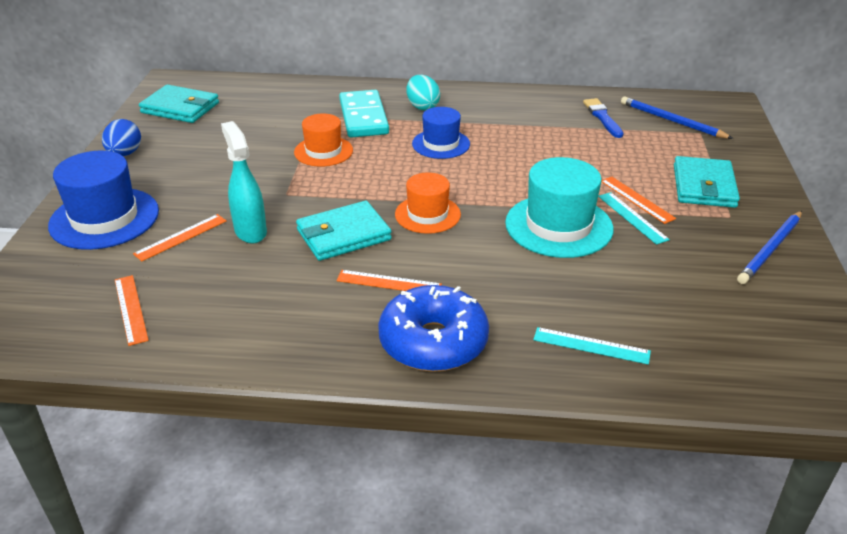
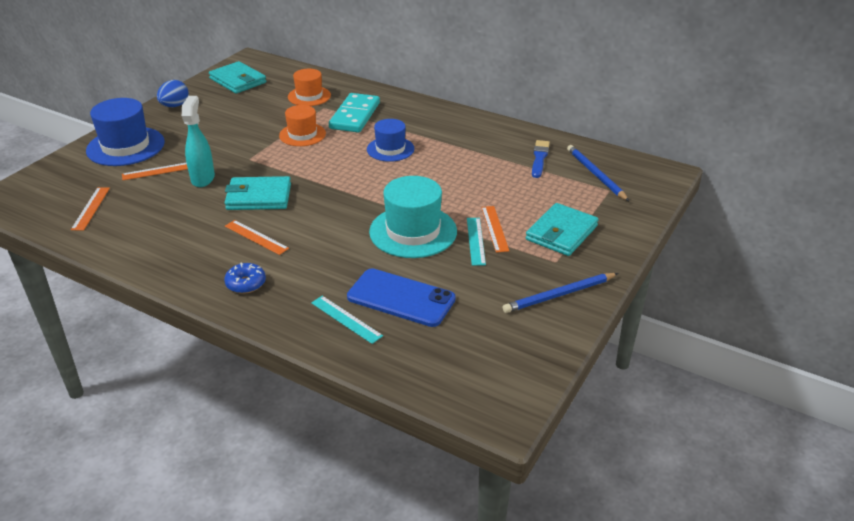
camera: 25 degrees right, 0 degrees up
blue donut [378,285,489,372] -> blue donut [224,263,266,294], size x0.50
orange hat [395,172,461,234] -> orange hat moved to [288,69,331,106]
turquoise egg [406,75,440,110] -> none
none -> blue phone [347,268,456,327]

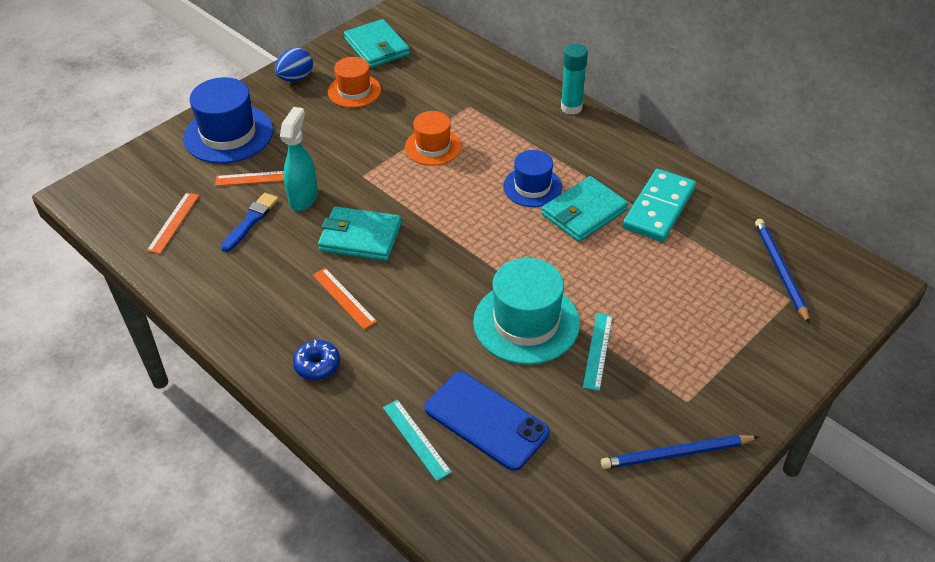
camera: 15 degrees right, 10 degrees up
orange hat [288,69,331,106] -> orange hat moved to [328,57,381,108]
turquoise domino [329,93,380,133] -> turquoise domino moved to [622,169,696,242]
orange ruler [482,206,509,252] -> none
turquoise wallet [526,203,599,256] -> turquoise wallet moved to [542,176,628,242]
blue brush [532,140,550,178] -> blue brush moved to [221,193,278,252]
none -> turquoise glue stick [561,44,588,115]

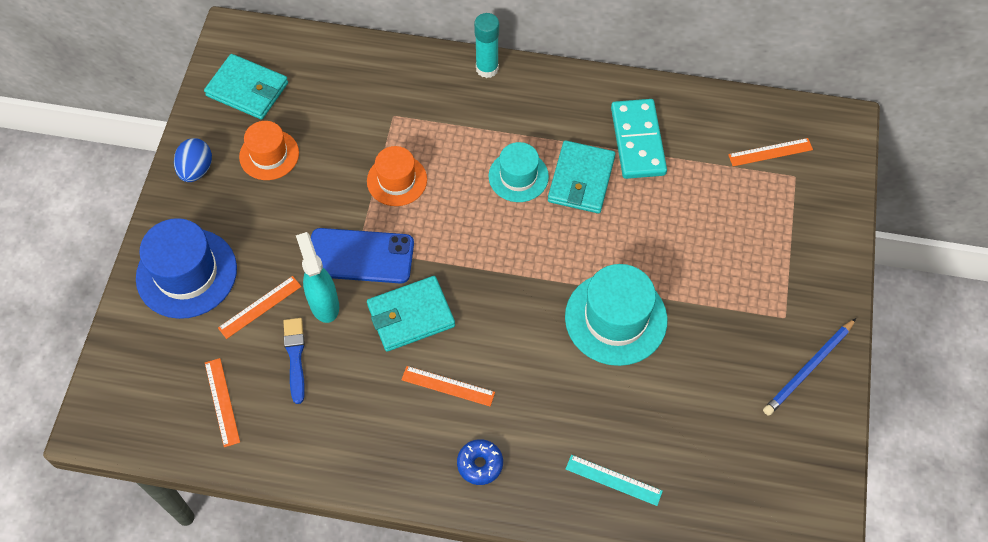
camera: 35 degrees left, 15 degrees up
blue phone [425,372,550,471] -> blue phone moved to [311,228,414,284]
blue hat [503,150,562,207] -> turquoise hat [489,142,549,202]
turquoise ruler [583,313,613,391] -> none
blue pencil [755,219,810,324] -> orange ruler [728,138,813,166]

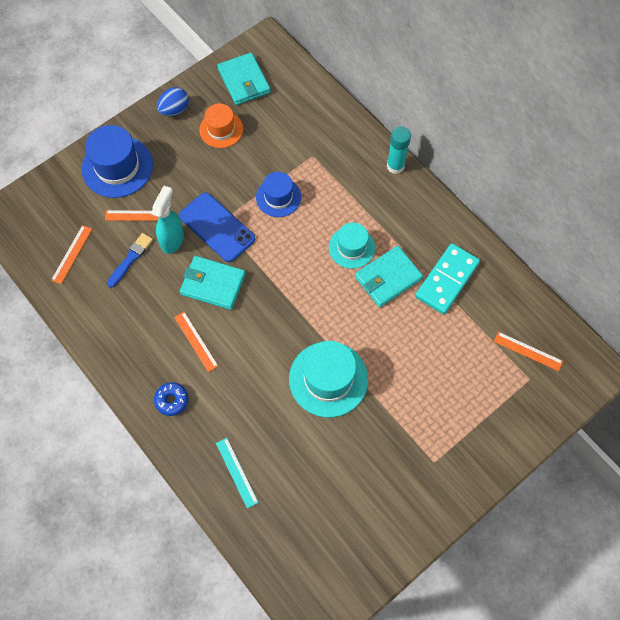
camera: 40 degrees right, 5 degrees up
orange hat [367,146,427,206] -> blue hat [256,172,301,217]
blue pencil [763,318,856,416] -> none

